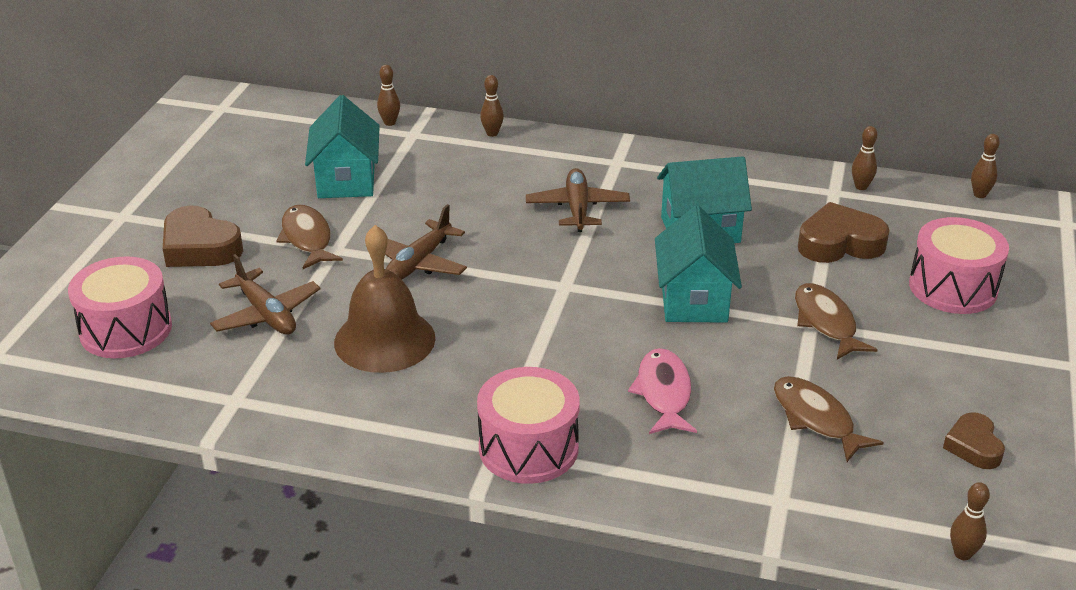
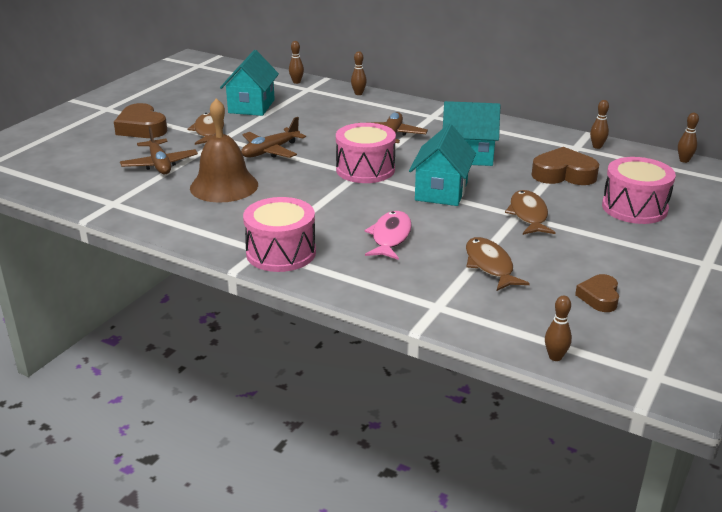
camera: 15 degrees right, 5 degrees down
pink drum [68,256,172,358] -> pink drum moved to [336,123,396,183]

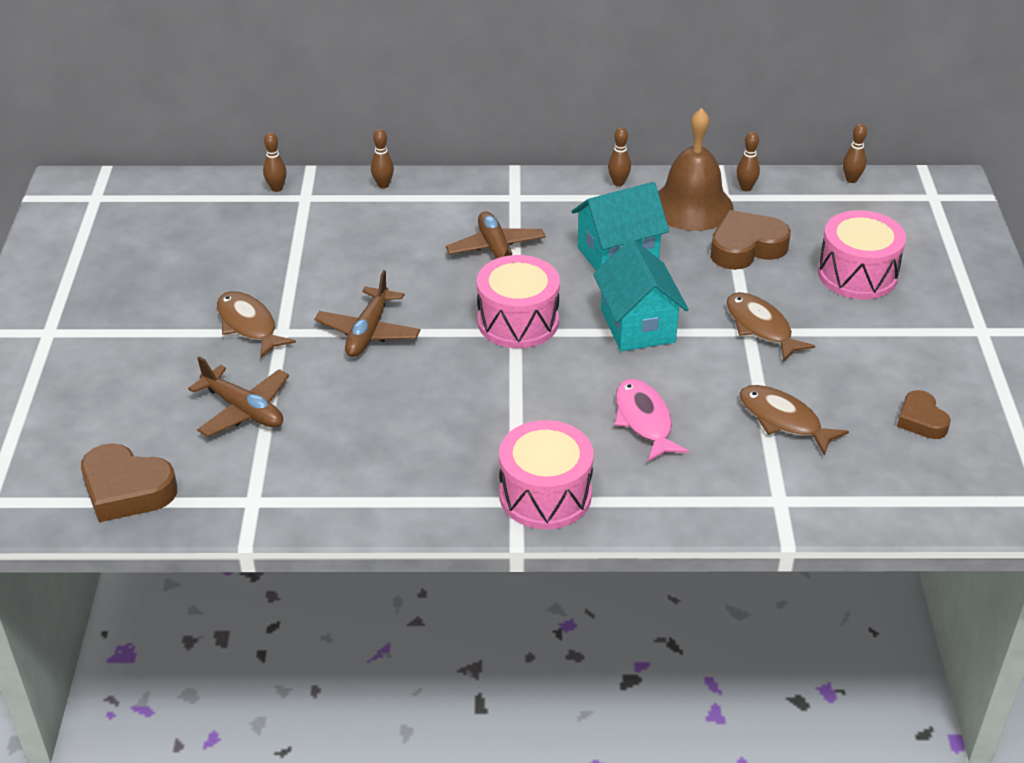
camera: 30 degrees left, 10 degrees up
brown heart [114,103,167,138] -> brown heart moved to [81,443,177,522]
brown bell [190,98,258,203] -> brown bell moved to [658,108,734,231]
turquoise house [220,50,279,116] -> none
brown bowling pin [545,295,572,361] -> brown bowling pin moved to [608,127,631,186]

